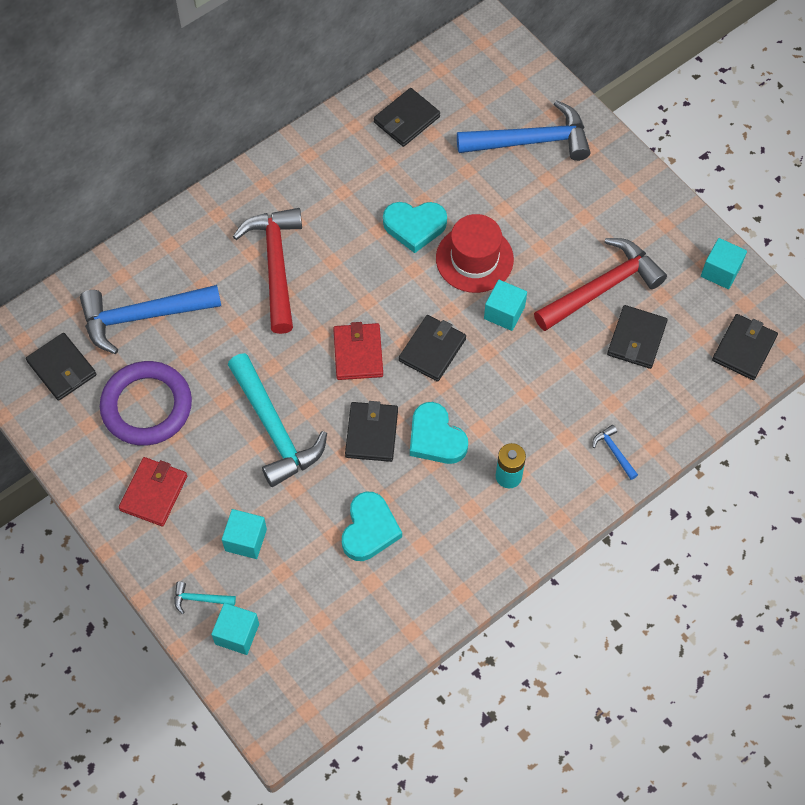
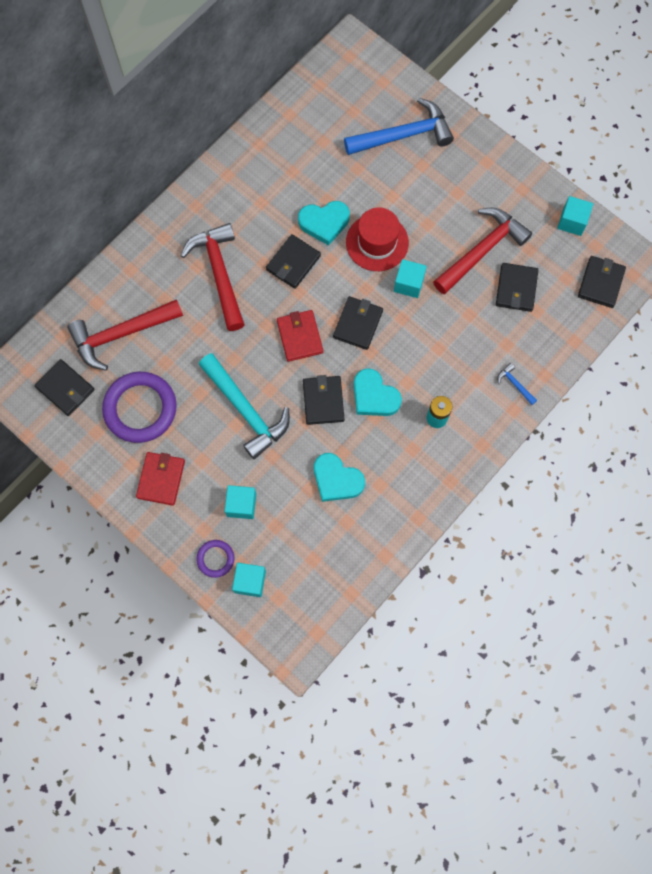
camera: 10 degrees left, 10 degrees up
blue hammer [80,285,221,354] -> red hammer [67,299,183,371]
turquoise hammer [174,581,236,614] -> purple ring [196,540,234,578]
turquoise heart [342,492,402,561] -> turquoise heart turned 120 degrees clockwise [314,453,365,502]
black wallet [374,88,440,147] -> black wallet moved to [266,234,321,289]

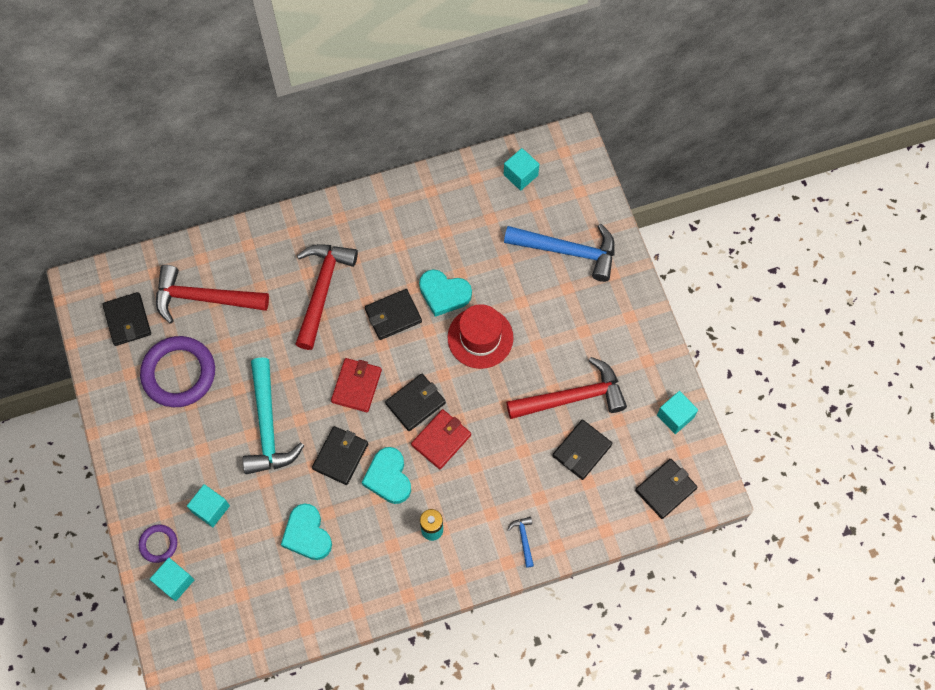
camera: 30 degrees right, 5 degrees down
red wallet [136,452,185,506] -> red wallet moved to [411,409,471,469]
turquoise cube [394,259,427,298] -> turquoise cube moved to [504,148,539,191]

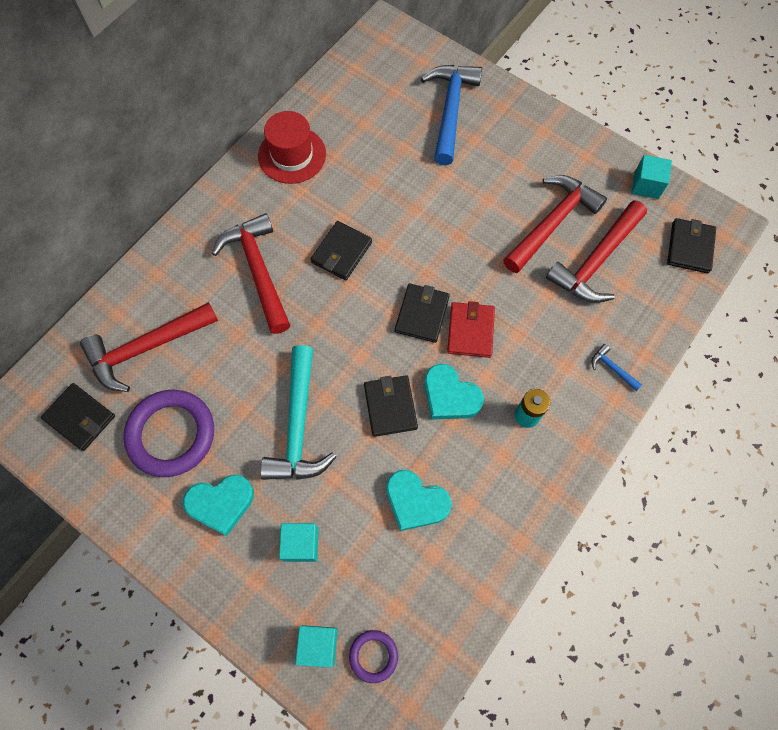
camera: 35 degrees left, 0 degrees up
purple ring [139,525,177,563] -> purple ring moved to [349,630,398,683]
turquoise hammer [243,357,304,475] -> turquoise hammer turned 45 degrees clockwise [260,345,336,480]
red wallet [331,358,382,412] -> none
turquoise heart [419,270,472,317] -> turquoise heart moved to [183,475,254,536]
red hat [448,304,513,369] -> red hat moved to [258,111,326,184]
turquoise cube [504,148,539,191] -> none
blue hammer [504,224,615,282] -> blue hammer turned 60 degrees counterclockwise [421,65,482,165]
black wallet [552,419,613,480] -> red hammer [546,200,647,303]

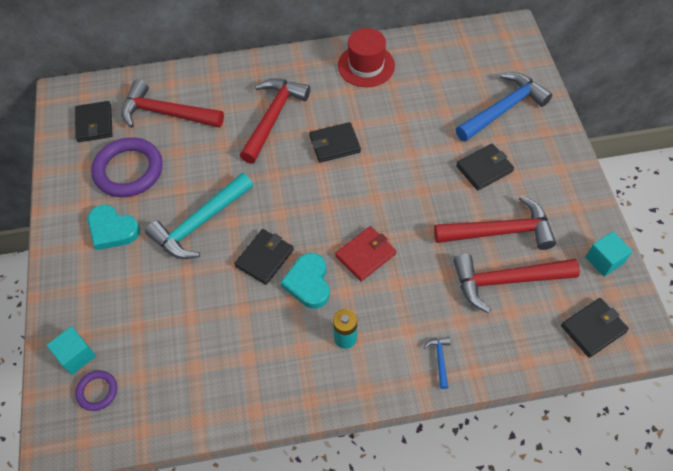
camera: 45 degrees right, 10 degrees down
turquoise cube [279,523,319,562] -> none
turquoise heart [386,470,452,531] -> none
black wallet [395,283,450,343] -> black wallet moved to [456,144,514,191]

